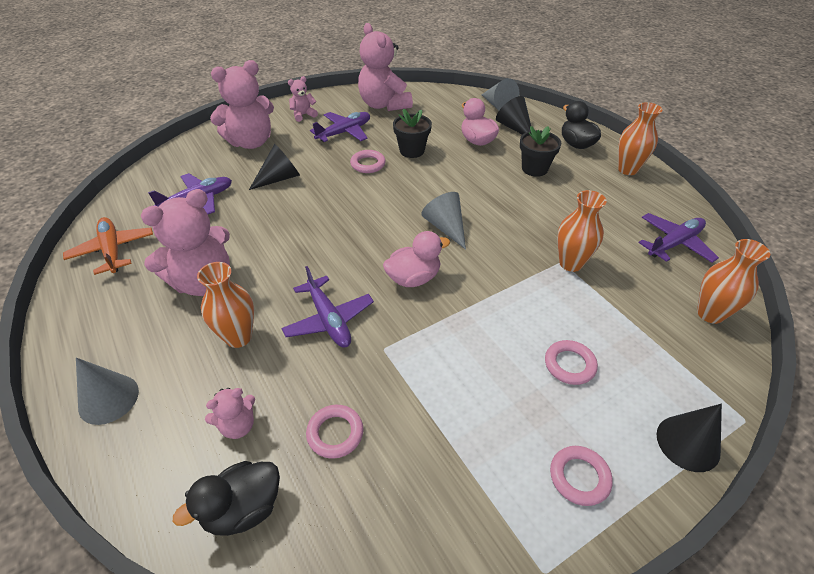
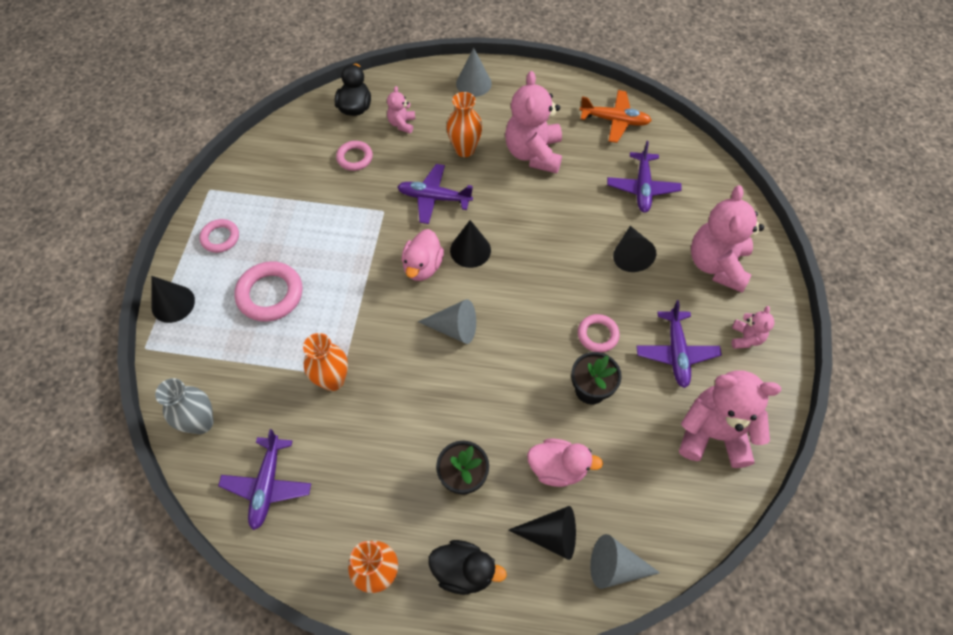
camera: 130 degrees right, 15 degrees up
pink ring [545,340,598,385] -> pink ring [235,261,303,322], size x1.65
orange vase [697,239,770,324] -> grey vase [155,378,214,434]
none -> black cone [450,220,491,268]

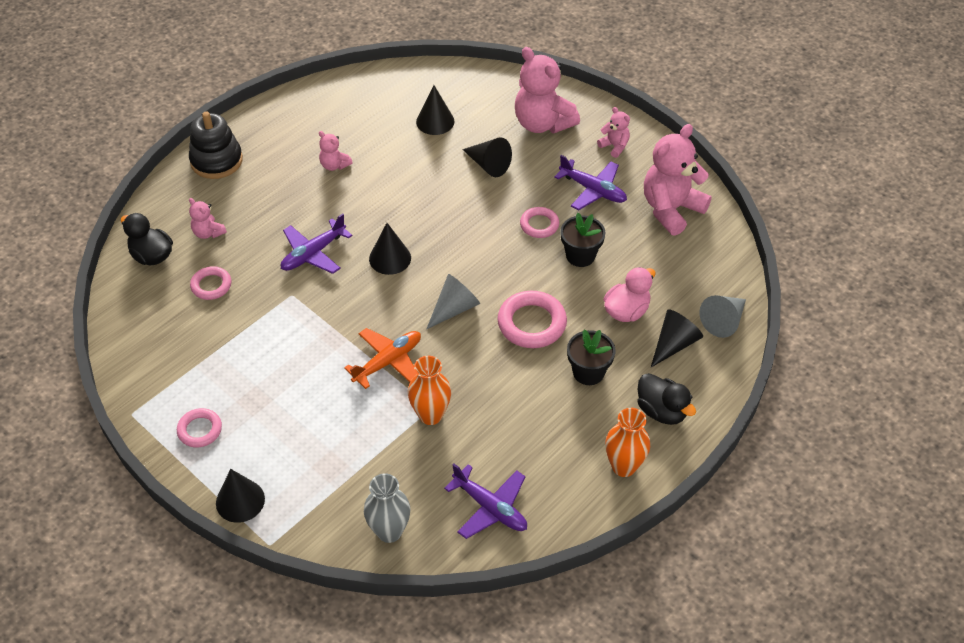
camera: 55 degrees left, 10 degrees down
pink ring [235,261,303,322] -> pink ring moved to [497,291,567,348]
pink duck [402,229,444,281] -> none
black duck [428,540,507,595] -> black duck turned 90 degrees clockwise [637,373,696,425]
orange vase [446,92,482,157] -> none
grey cone [456,48,492,97] -> black stacking toy [189,112,243,179]
pink teddy bear [505,71,562,174] -> pink teddy bear [319,131,353,171], size x0.48
orange plane [580,90,652,143] -> orange plane moved to [344,328,421,389]
purple plane [607,141,682,213] -> black cone [416,85,454,135]

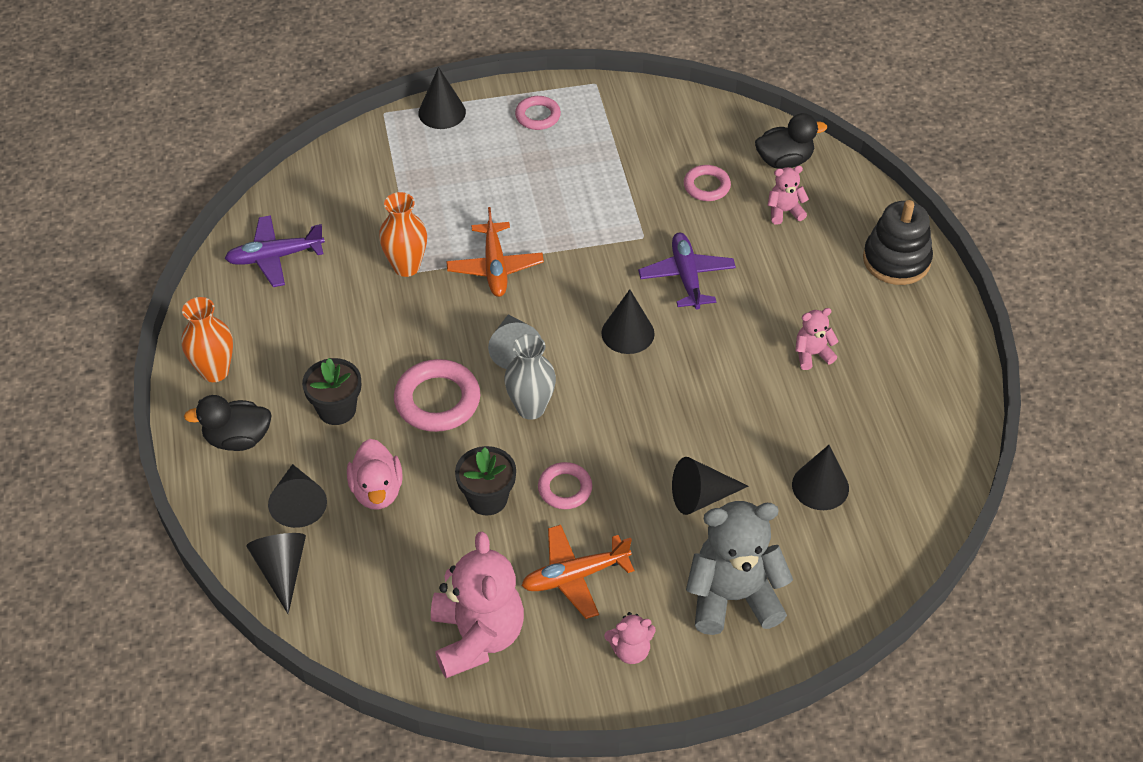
camera: 125 degrees right, 0 degrees up
grey vase [364,474,411,543] -> grey vase moved to [504,334,556,420]
pink teddy bear [515,47,580,133] -> grey teddy bear [686,501,793,635]
purple plane [554,155,627,210] -> orange plane [522,525,634,619]
grey cone [699,295,746,338] -> black cone [246,533,306,614]

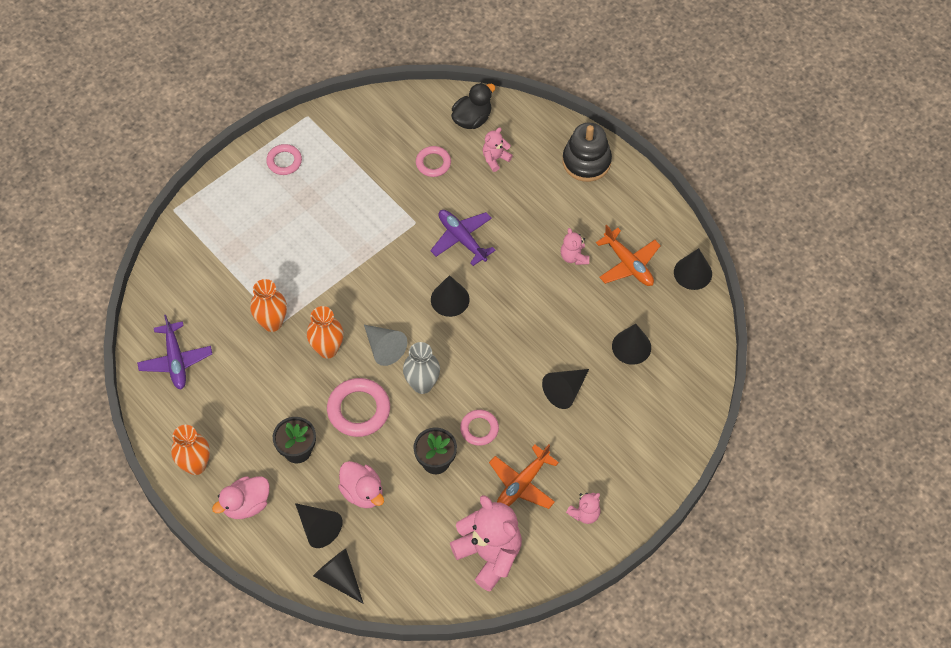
camera: 30 degrees left, 10 degrees up
black duck [184,395,272,451] -> pink duck [212,476,270,519]
purple plane [224,215,325,287] -> purple plane turned 60 degrees counterclockwise [137,315,212,389]
black cone [418,67,466,129] -> black cone moved to [674,248,712,290]
orange plane [446,207,544,297] -> orange plane moved to [596,225,661,286]
grey teddy bear [686,501,793,635] -> none
pink teddy bear [795,308,839,370] -> pink teddy bear turned 60 degrees counterclockwise [561,228,589,265]
none -> orange vase [307,306,344,359]

